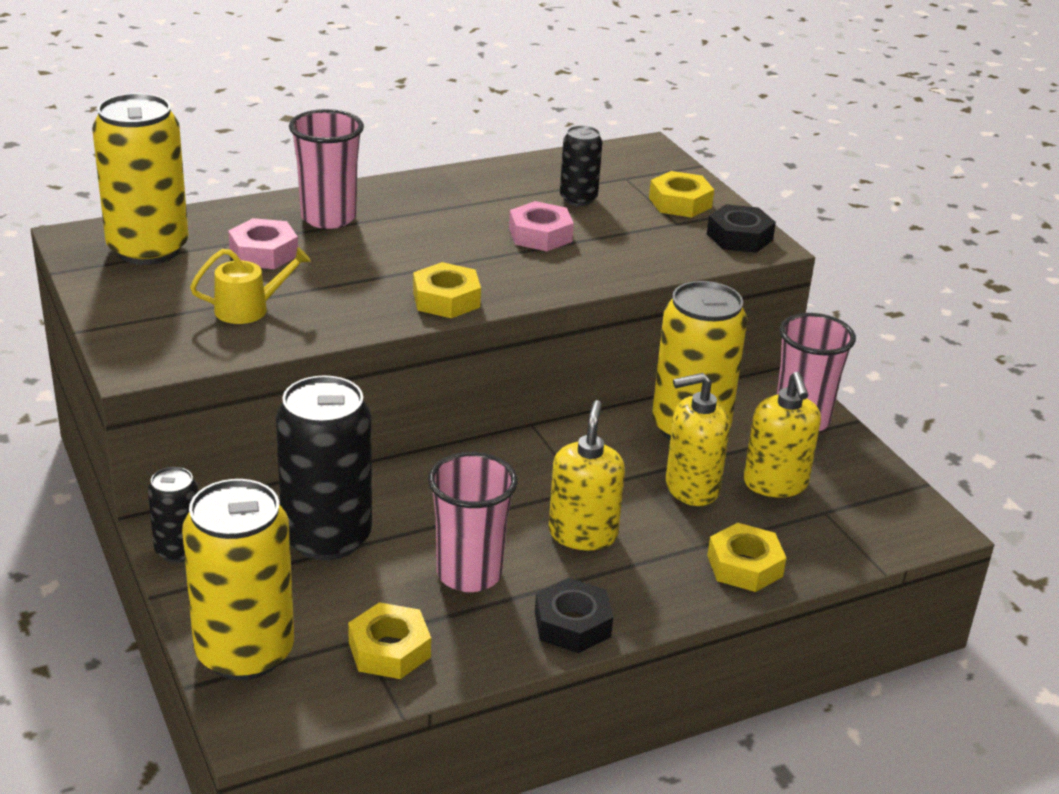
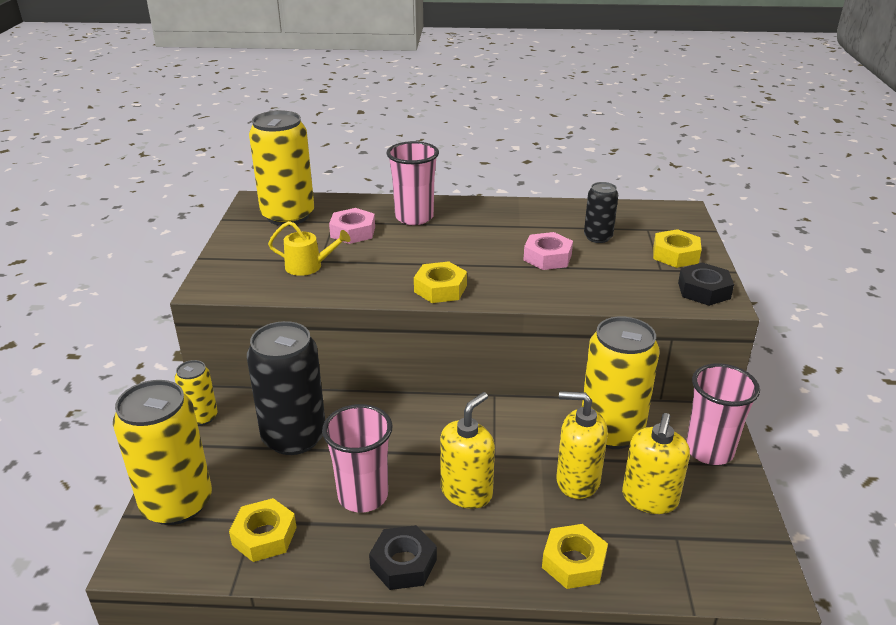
camera: 30 degrees right, 0 degrees up
black can [148,467,198,563] -> yellow can [175,360,217,426]

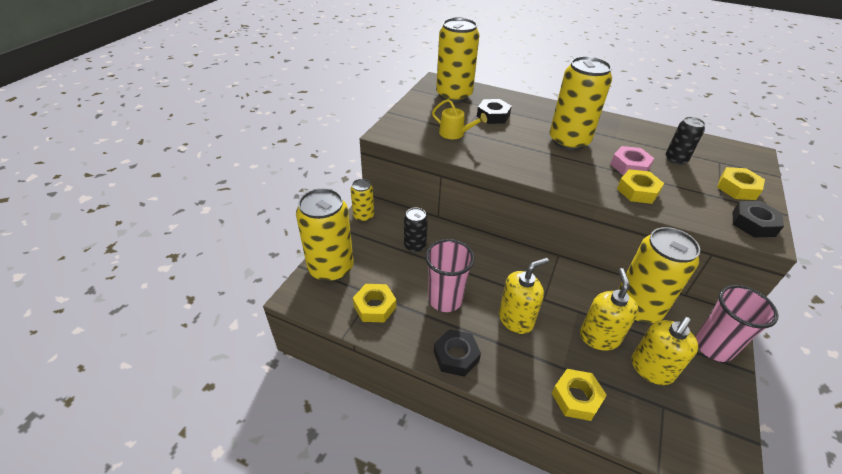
camera: 20 degrees right, 10 degrees up
black can [247,321,325,455] -> black can [404,208,428,252], size x0.52
pink nut [329,208,375,244] -> black nut [477,99,512,124]
pink cup [386,141,439,225] -> none
yellow nut [414,261,467,303] -> yellow nut moved to [617,169,664,204]
yellow soap dispenser [556,391,608,499] -> yellow soap dispenser turned 60 degrees clockwise [580,268,639,351]
none -> yellow can [550,56,612,150]

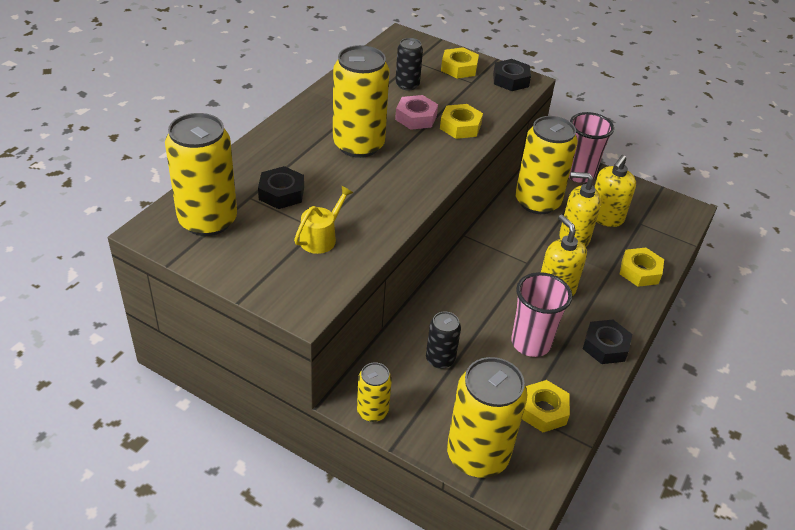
camera: 85 degrees left, 0 degrees up
yellow soap dispenser [632,317,698,385] -> yellow soap dispenser turned 75 degrees clockwise [594,155,636,227]

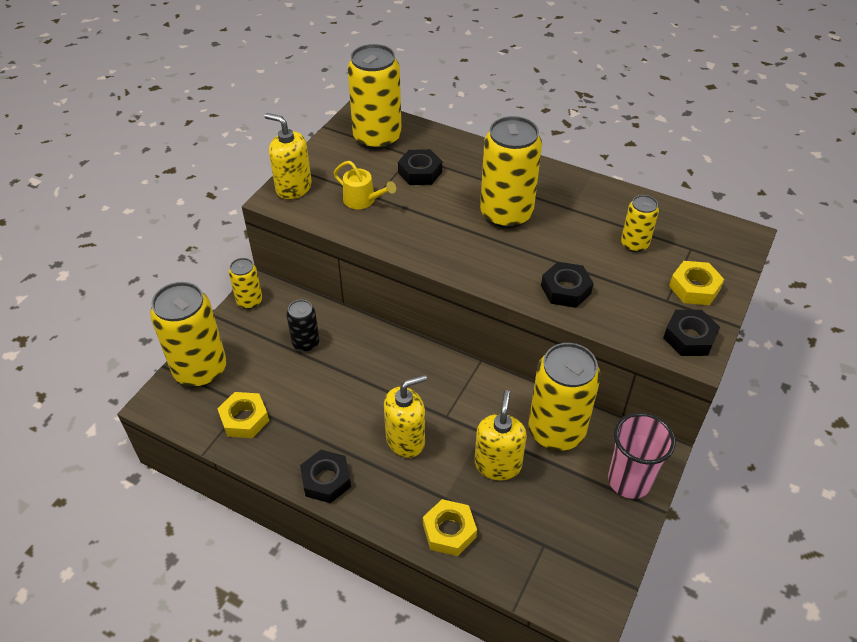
camera: 90 degrees right, 5 degrees up
black can [395,38,423,90] -> yellow can [621,195,659,252]
pink nut [395,95,438,130] -> none
yellow nut [440,104,483,139] -> black nut [541,262,594,308]
pink cup [511,272,572,357] -> none
yellow soap dispenser [594,155,636,227] -> yellow soap dispenser moved to [265,113,312,200]

